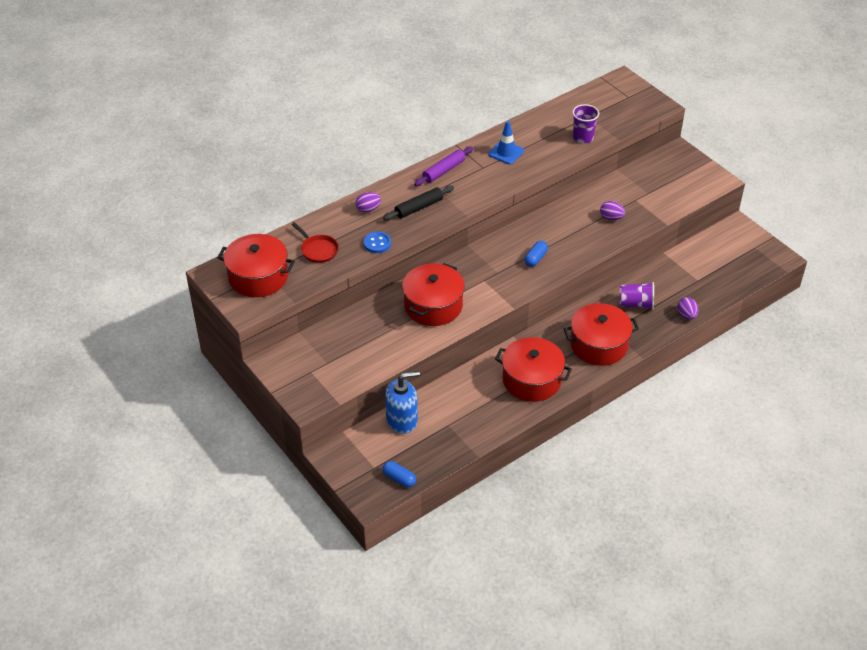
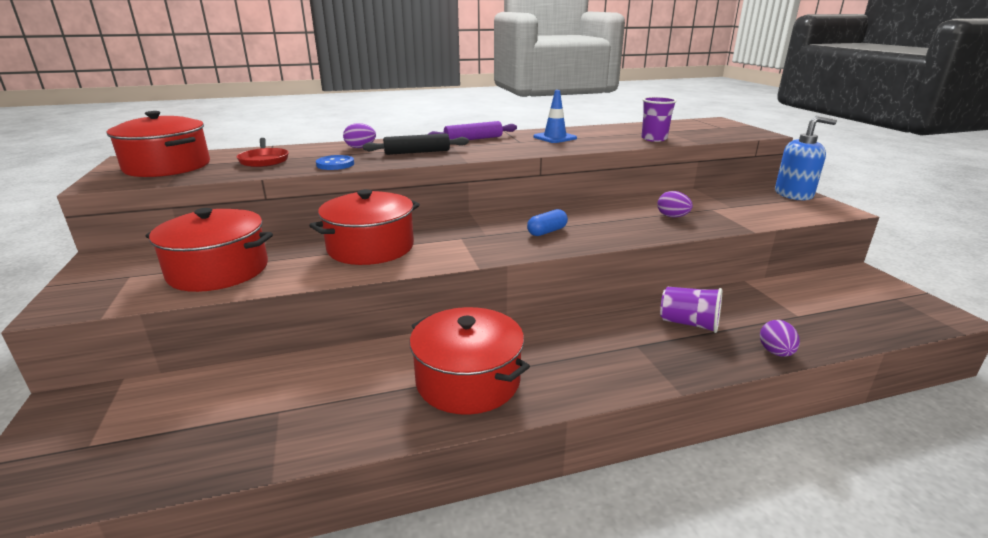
camera: 20 degrees right, 20 degrees down
blue capsule [383,461,416,487] -> none
blue soap dispenser [385,371,420,434] -> blue soap dispenser moved to [775,116,837,200]
red pot [564,303,639,366] -> red pot moved to [146,208,273,292]

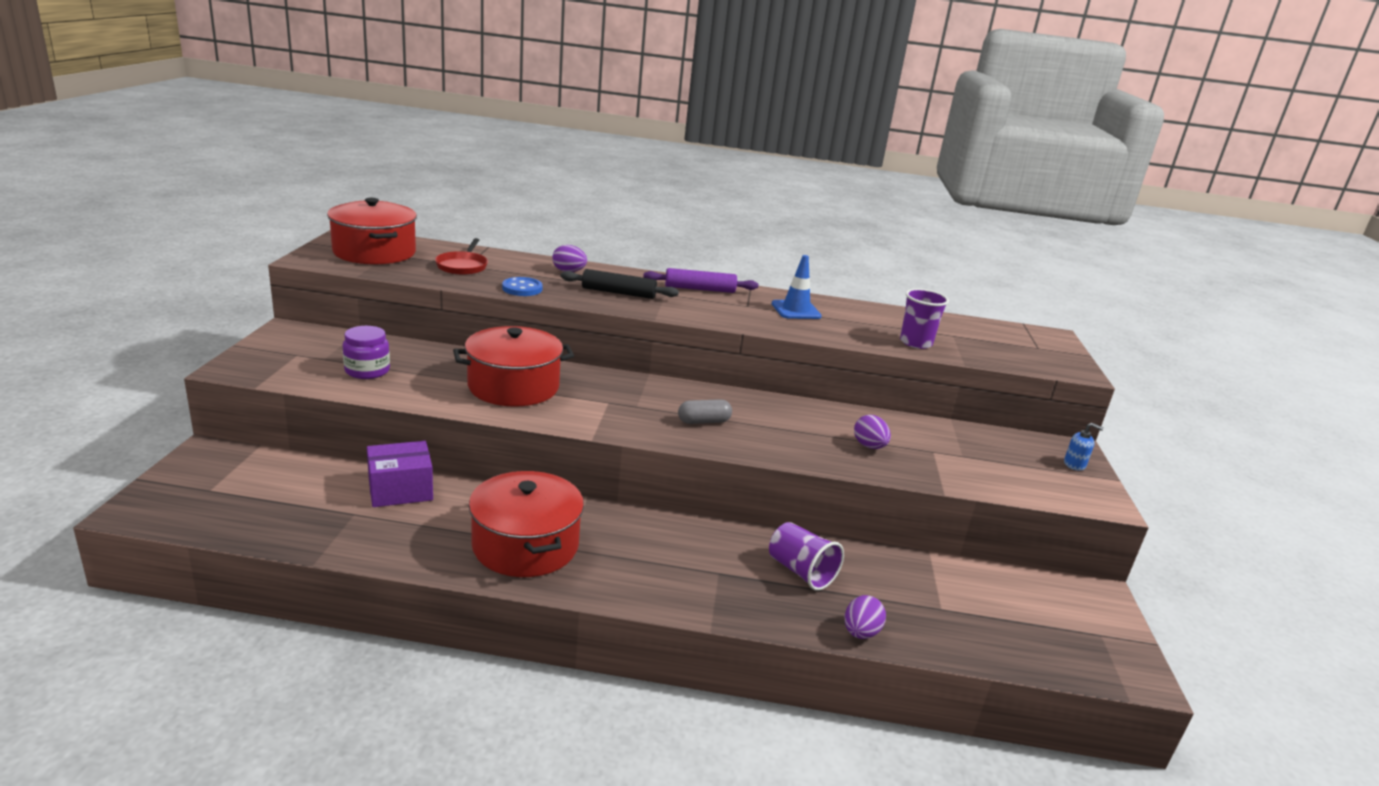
camera: 20 degrees right, 0 degrees up
red pot [146,208,273,292] -> purple jar [342,326,390,379]
blue capsule [527,209,568,236] -> grey capsule [678,399,732,424]
blue soap dispenser [775,116,837,200] -> blue soap dispenser [1064,423,1103,471], size x0.46
none -> purple box [367,441,433,507]

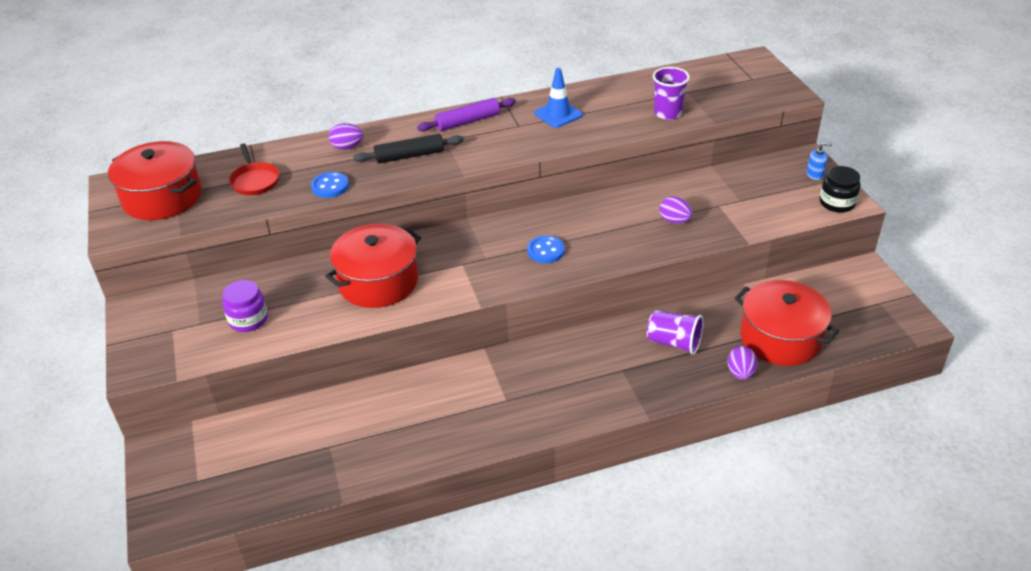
camera: 20 degrees left, 15 degrees up
purple box [367,441,433,507] -> none
red pot [469,471,584,577] -> red pot moved to [735,280,839,366]
grey capsule [678,399,732,424] -> blue button [527,235,565,263]
none -> black jar [820,166,861,213]

